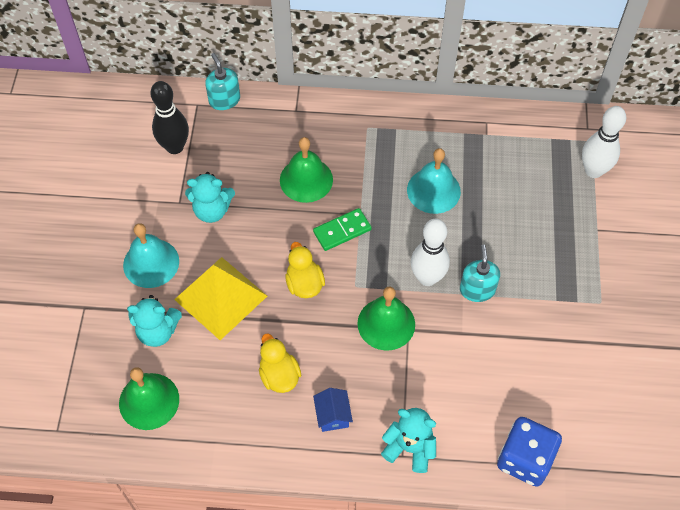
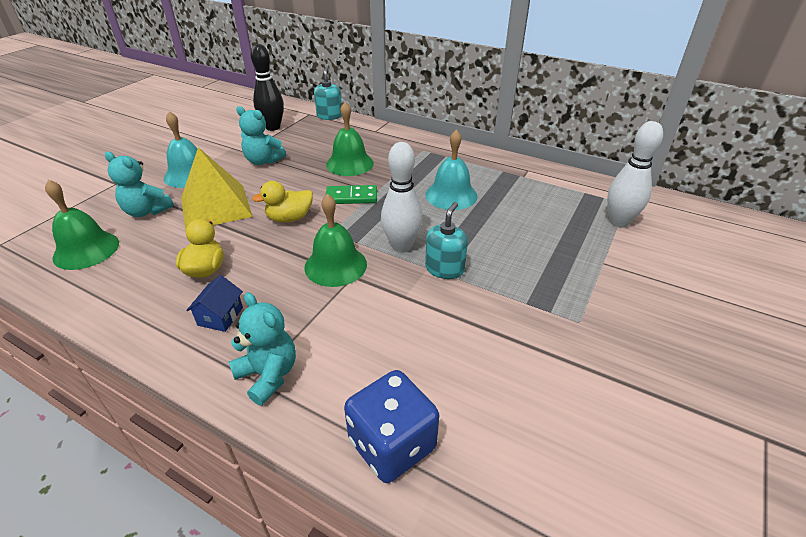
camera: 25 degrees right, 20 degrees down
yellow duck [285,242,325,298] -> yellow duck turned 120 degrees counterclockwise [252,181,313,222]

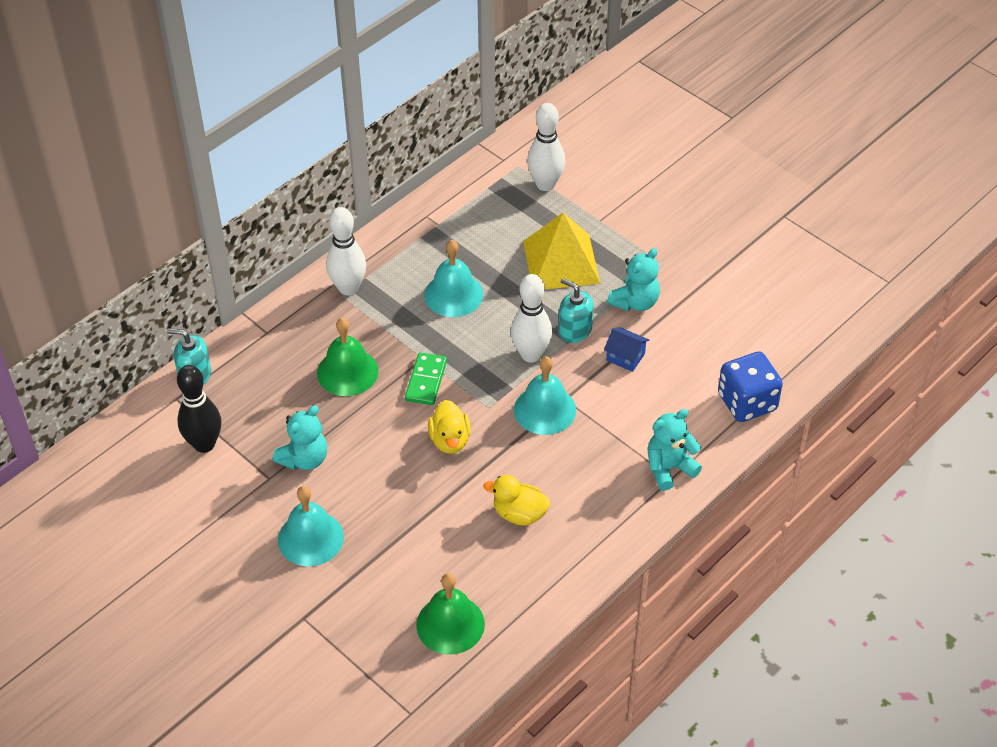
camera: 75 degrees left, 10 degrees up
turquoise teddy bear [105,152,174,217] -> turquoise teddy bear moved to [607,248,660,311]
yellow pyramid [181,147,253,231] -> yellow pyramid moved to [523,213,600,289]
blue house [186,275,243,332] -> blue house moved to [604,327,649,372]
green bell [304,194,367,287] -> turquoise bell [514,356,576,435]
none -> white bowling pin [326,207,366,296]

